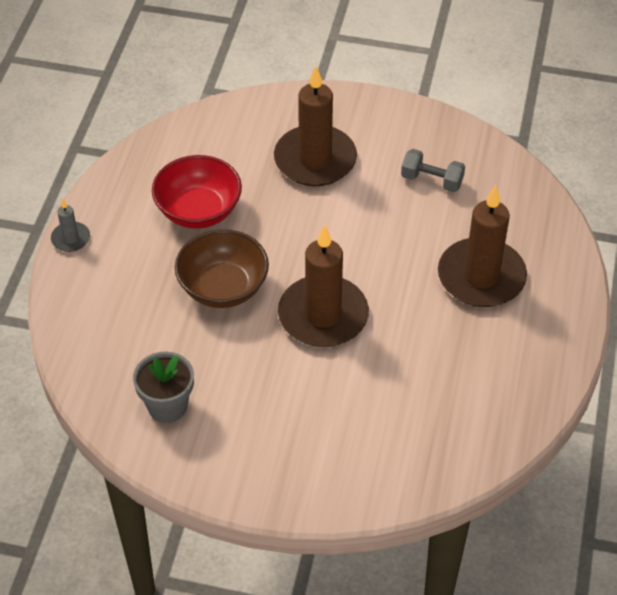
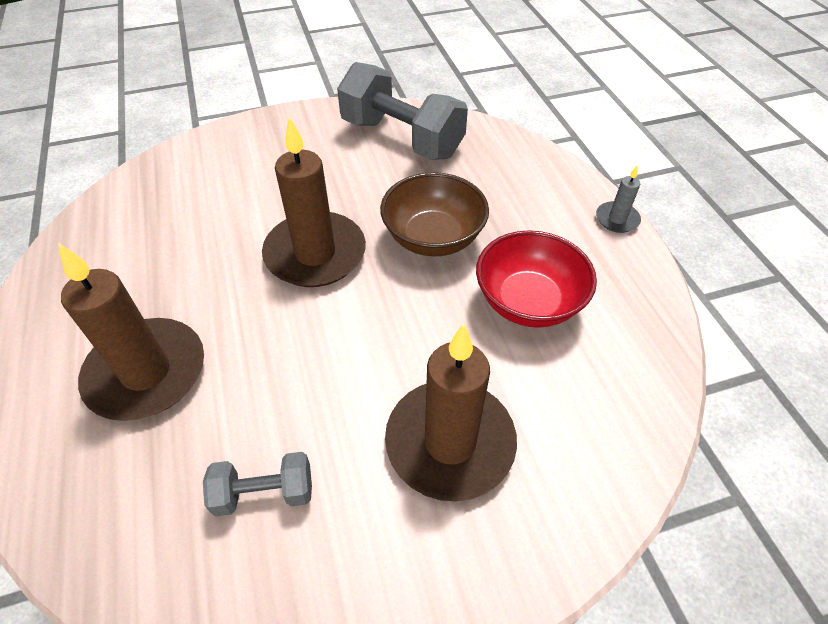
camera: 150 degrees right, 0 degrees up
grey flower pot [133,352,194,423] -> grey dumbbell [337,62,468,160]

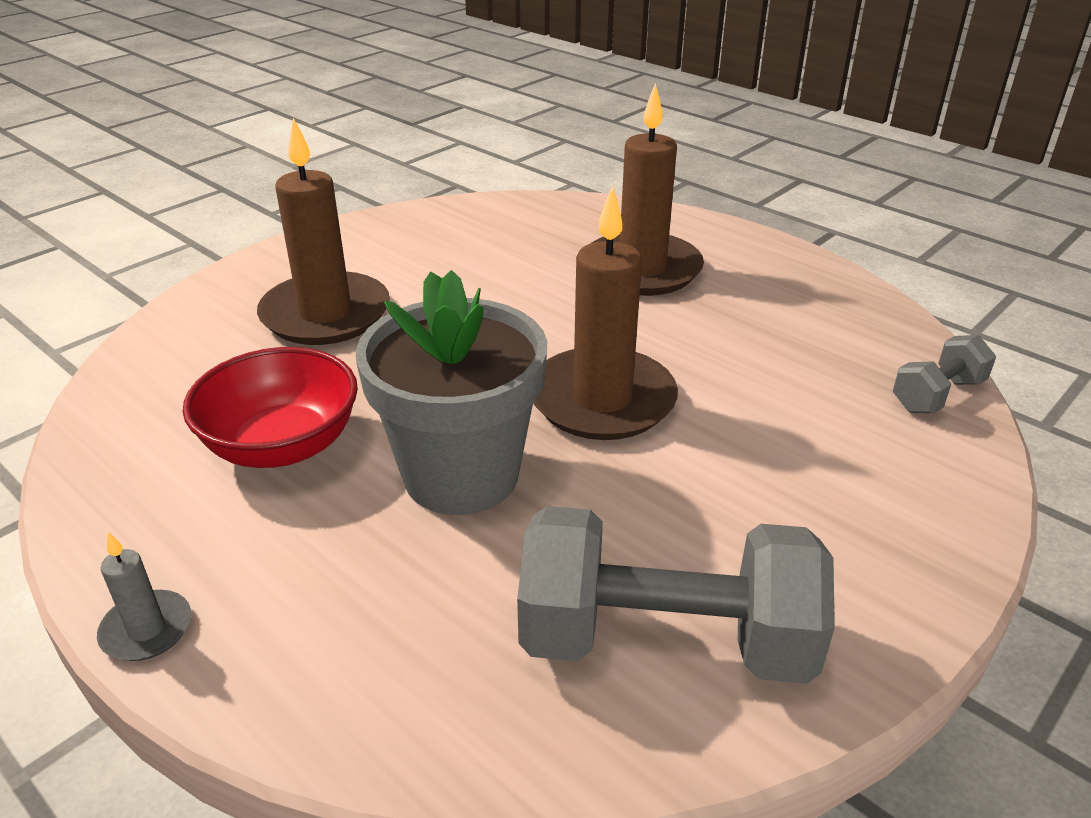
camera: 150 degrees right, 15 degrees down
grey dumbbell [203,452,312,517] -> grey dumbbell moved to [893,335,996,413]
brown bowl [380,172,489,257] -> grey flower pot [356,270,547,515]

